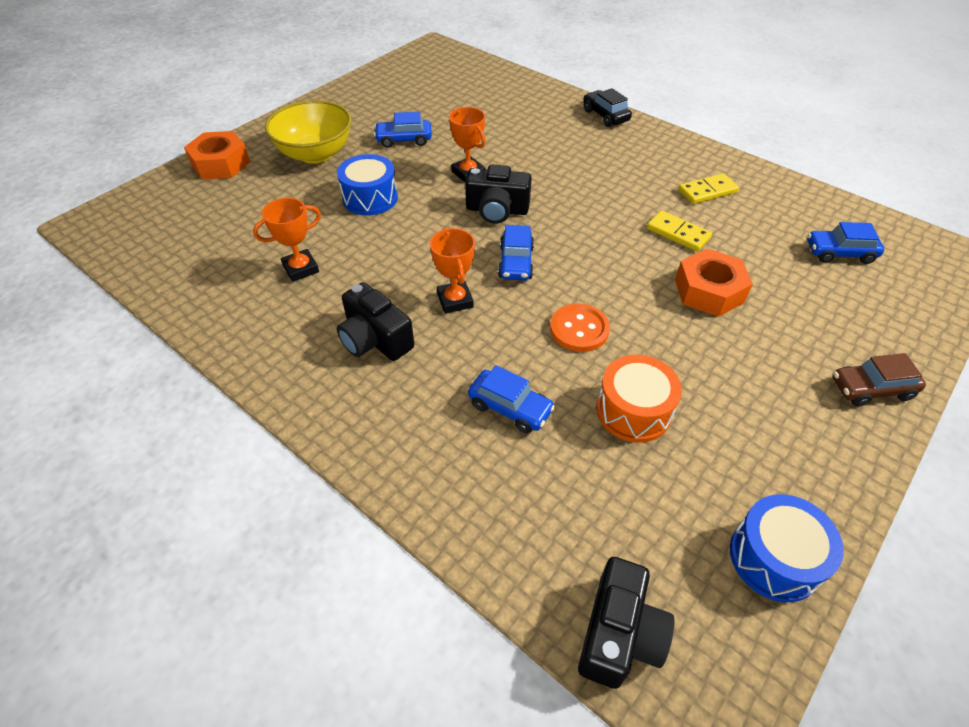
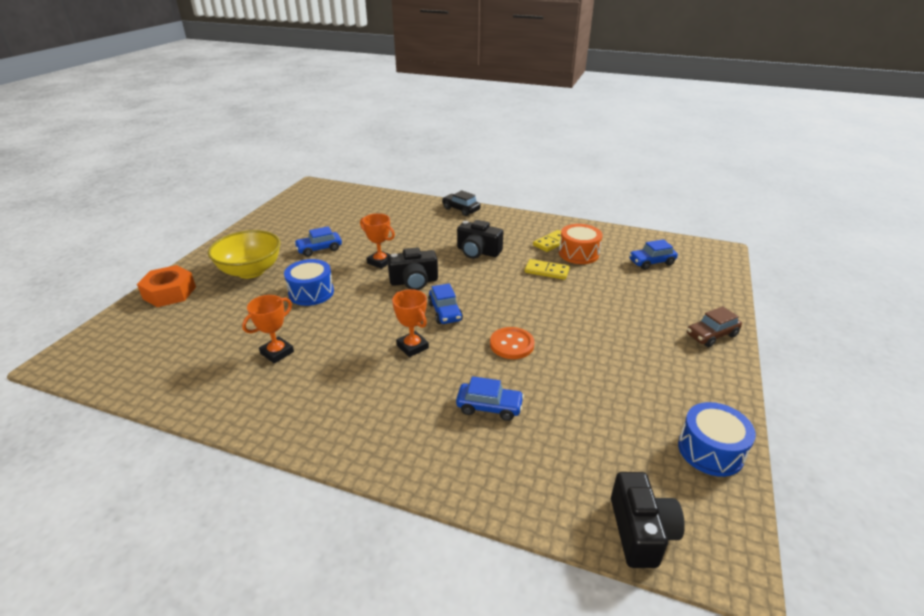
camera: 20 degrees left, 15 degrees down
black camera [337,282,414,361] -> black camera moved to [457,220,504,259]
orange drum [596,355,682,443] -> orange drum moved to [559,224,602,264]
orange nut [675,249,753,317] -> none

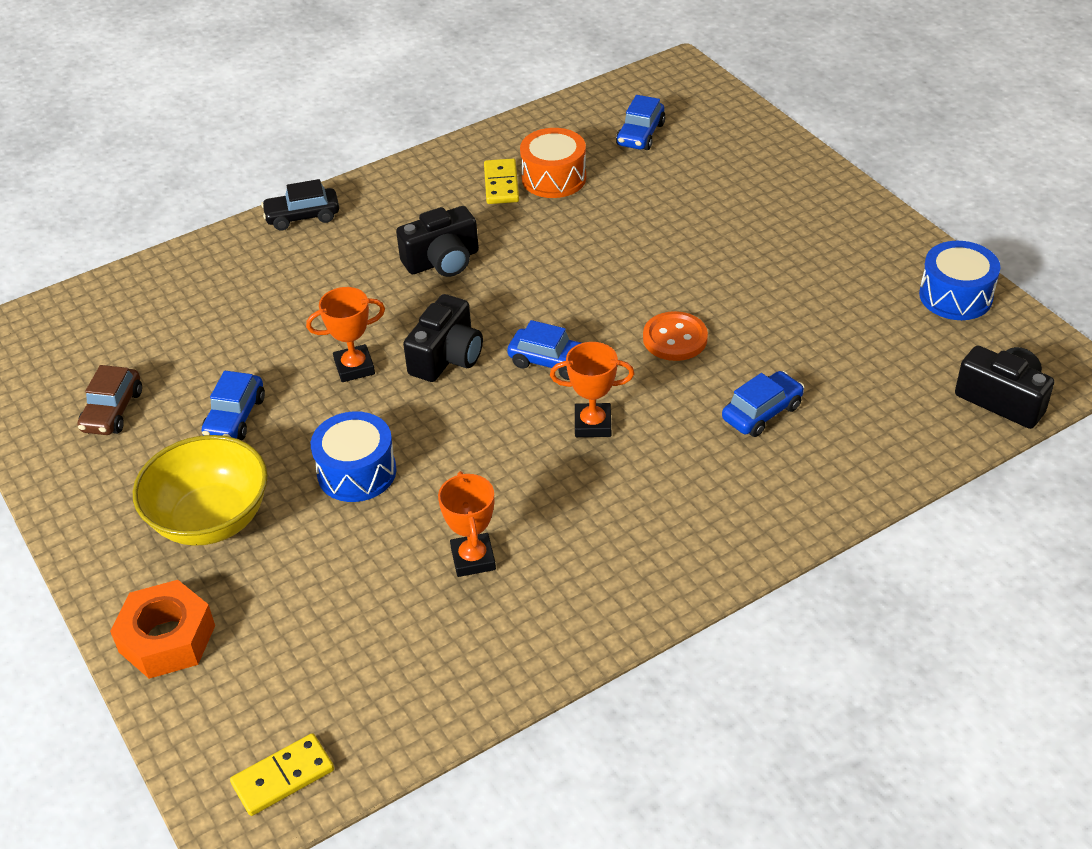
camera: 50 degrees left, 10 degrees up
yellow domino [525,259,570,280] -> yellow domino moved to [230,733,334,816]
brown car [687,306,742,347] -> brown car moved to [78,365,142,435]

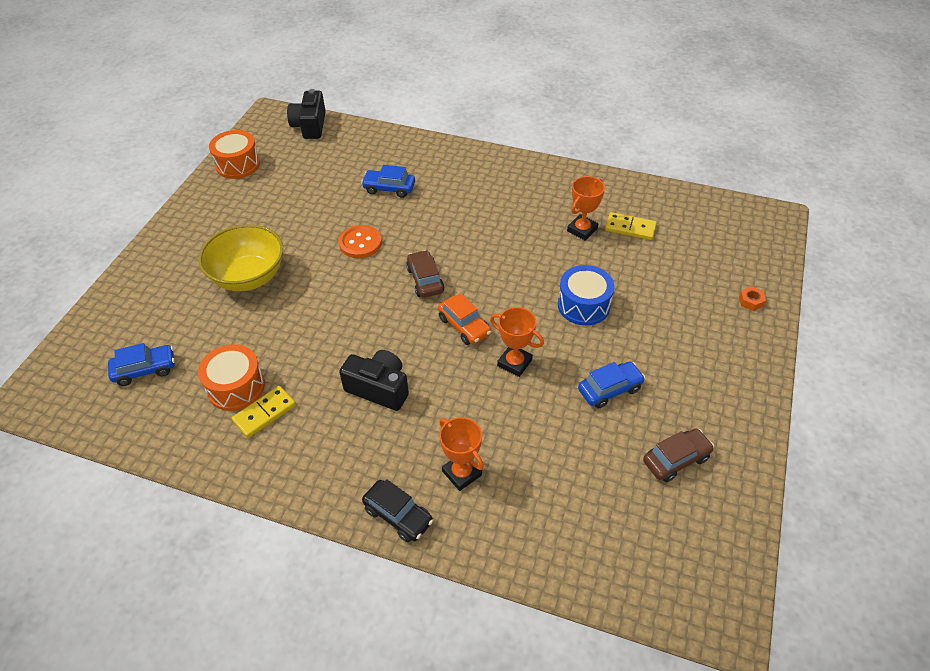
camera: 130 degrees left, 5 degrees up
orange nut [110,580,215,679] -> orange nut [739,286,766,311], size x0.43
yellow bowl [133,435,268,546] -> yellow bowl moved to [198,224,283,291]
yellow domino [230,733,334,816] -> yellow domino moved to [605,212,657,240]
black camera [403,294,483,382] -> orange car [438,293,492,345]
blue car [507,320,581,380] -> brown car [406,250,445,298]
orange trophy [550,342,634,437] -> orange trophy moved to [439,417,484,491]
blue drum [919,241,1000,320] -> orange drum [209,130,260,179]

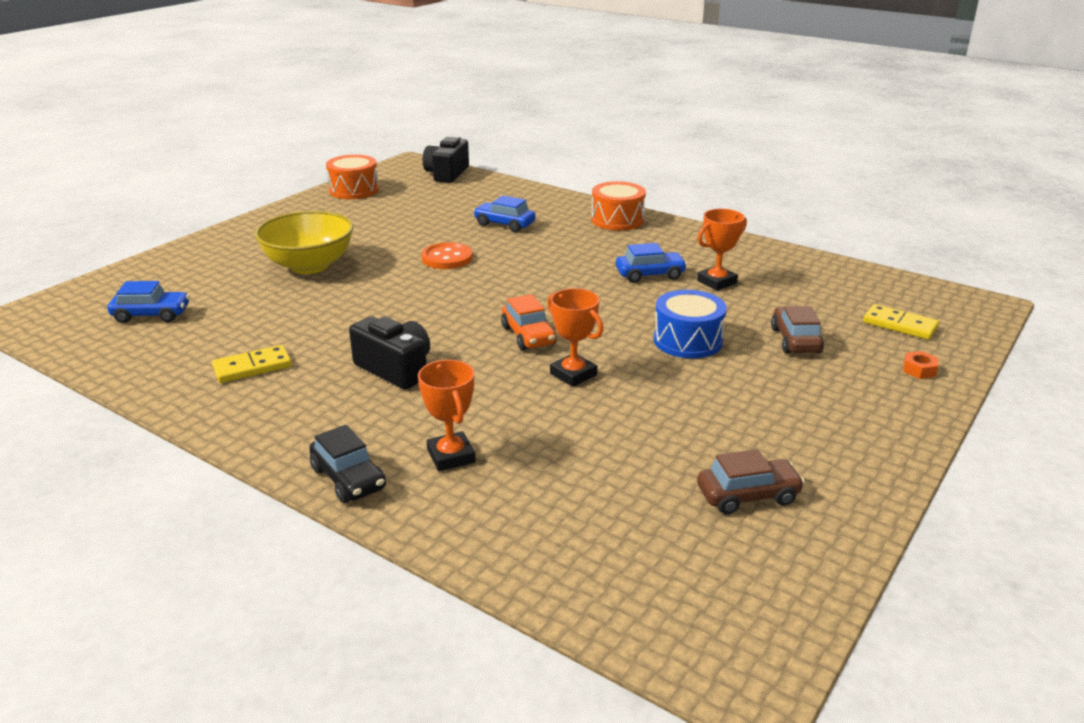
camera: 15 degrees right, 20 degrees down
orange drum [198,344,265,411] -> orange drum moved to [591,181,646,231]
brown car [406,250,445,298] -> brown car moved to [771,306,824,354]
blue car [578,361,645,408] -> blue car moved to [616,243,687,283]
yellow domino [605,212,657,240] -> yellow domino moved to [863,304,939,340]

